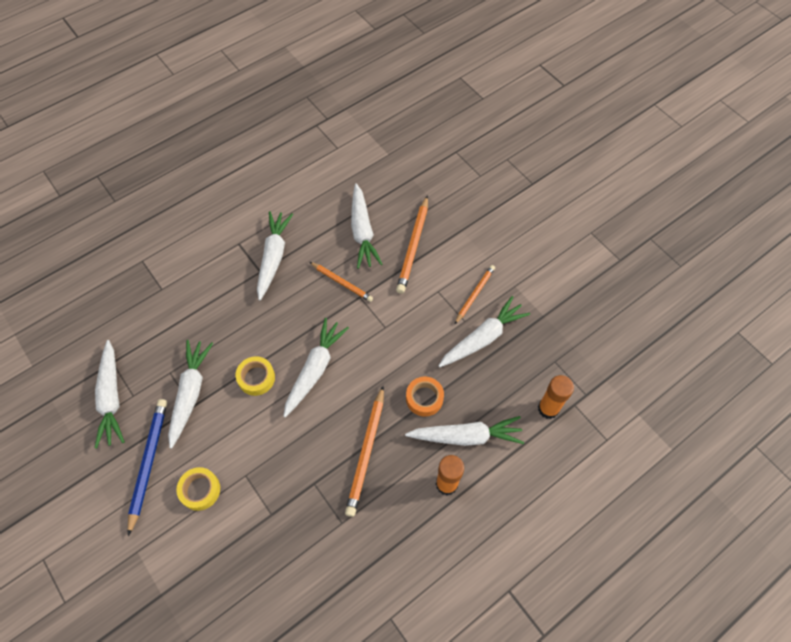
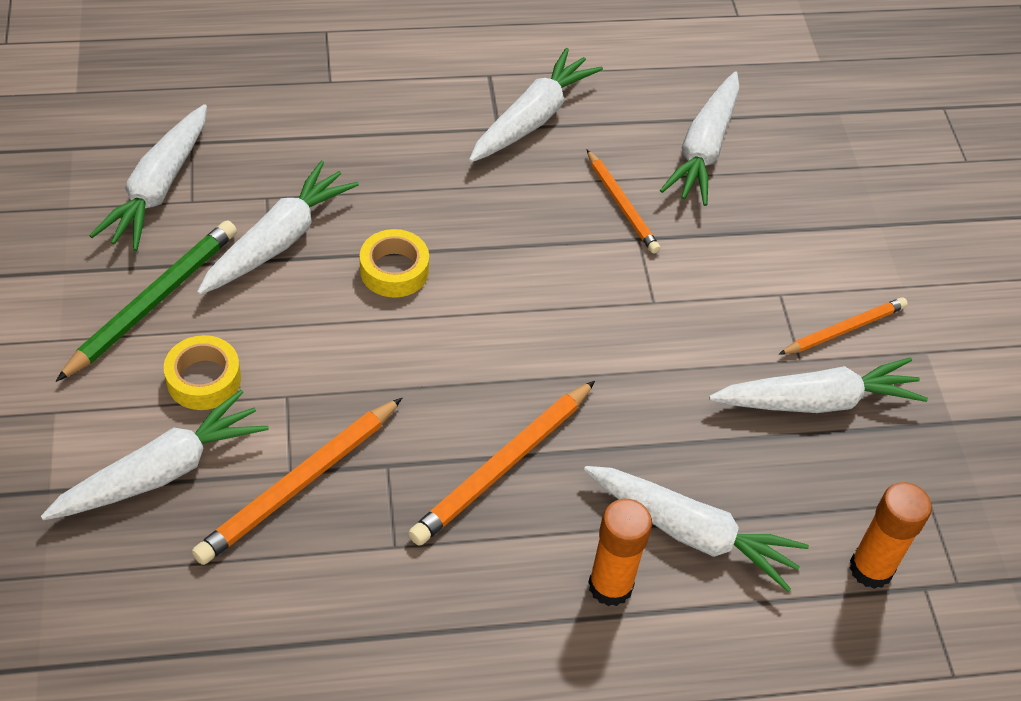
camera: 25 degrees right, 10 degrees down
blue pencil [128,399,167,537] -> green pencil [56,220,237,382]
white carrot [283,318,349,417] -> white carrot moved to [41,390,269,520]
orange pencil [396,195,428,294] -> orange pencil moved to [192,398,402,565]
orange tape [406,377,444,417] -> none

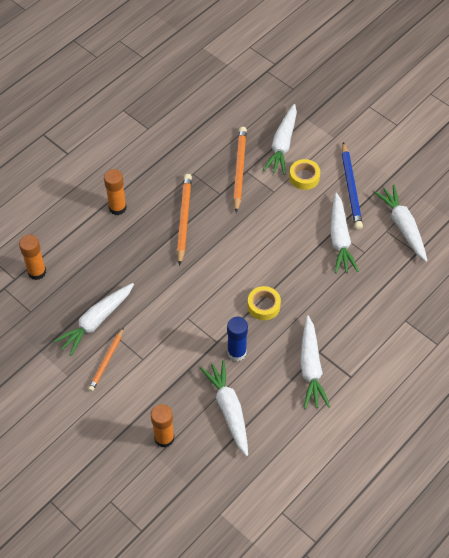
camera: 145 degrees right, 5 degrees up
green pencil [56,220,237,382] -> blue pencil [342,142,363,230]
yellow tape [360,229,429,298] -> yellow tape moved to [248,286,281,320]
white carrot [584,466,809,592] -> none
orange pencil [586,149,660,254] -> blue glue stick [227,317,248,361]
none -> orange glue stick [151,404,174,448]

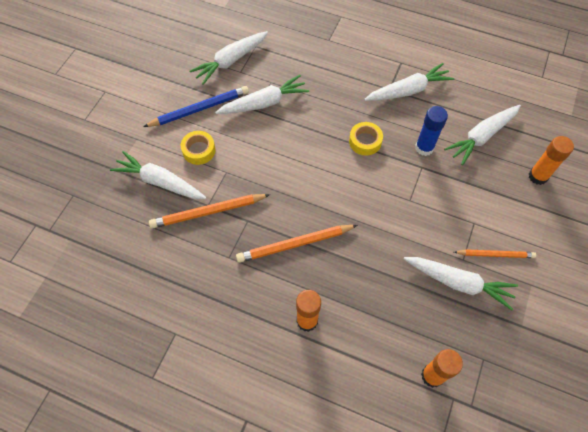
camera: 110 degrees left, 5 degrees up
white carrot [263,104,297,175] -> white carrot turned 150 degrees counterclockwise [110,151,206,199]

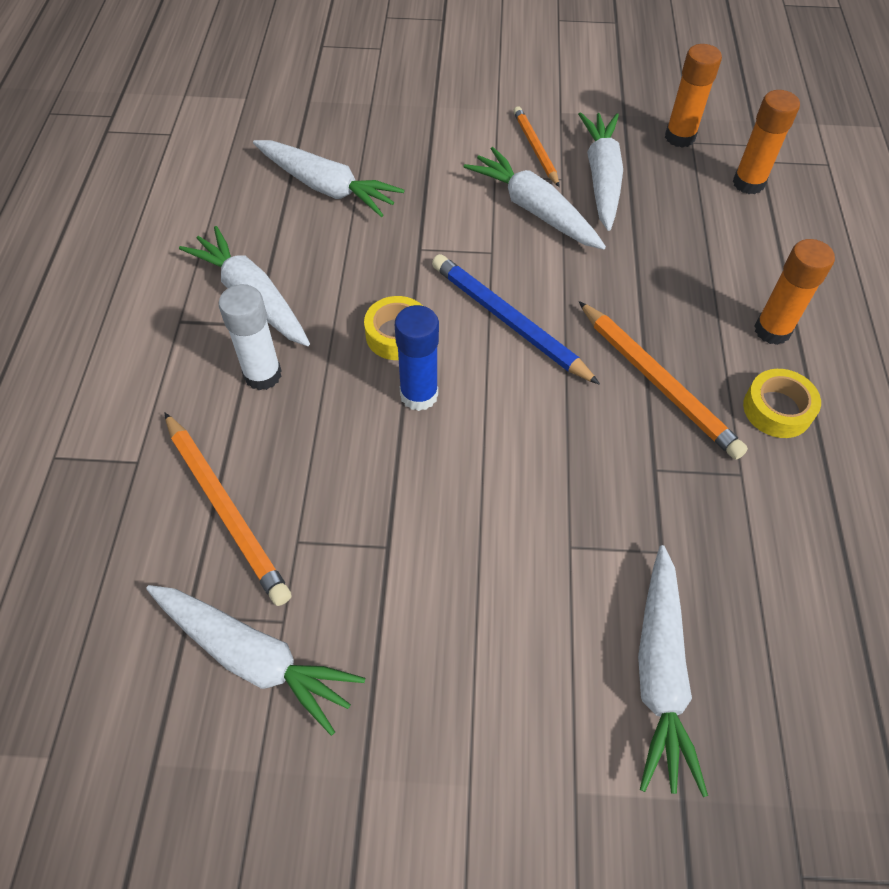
camera: 110 degrees left, 5 degrees down
blue pencil [143,86,249,127] -> blue pencil moved to [432,254,600,385]
orange pencil [149,194,270,229] -> orange pencil moved to [164,412,292,606]
yellow tape [181,131,216,165] -> yellow tape moved to [743,369,821,438]
white carrot [215,75,309,114] -> white carrot moved to [464,147,606,250]
blue glue stick [415,106,448,156] -> blue glue stick moved to [395,305,439,411]
orange glue stick [529,136,574,185] -> orange glue stick moved to [665,44,722,148]
none -> white glue stick [219,284,282,390]

